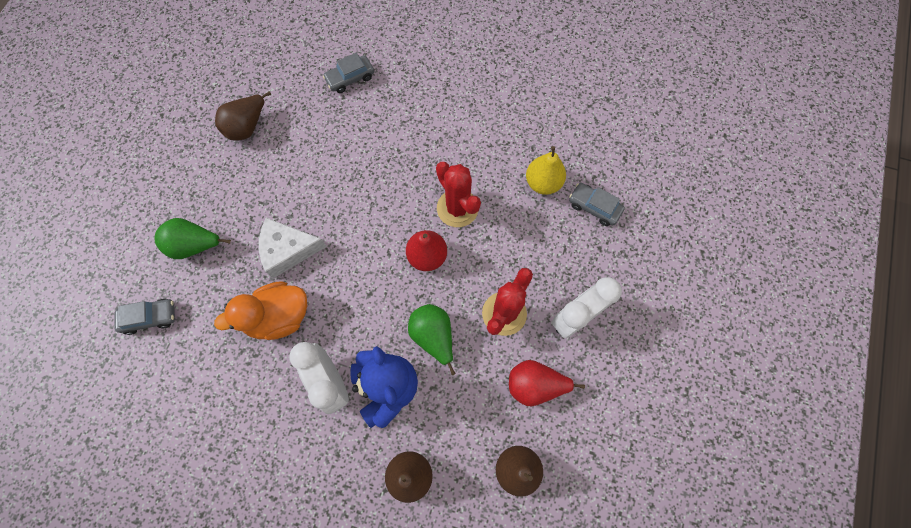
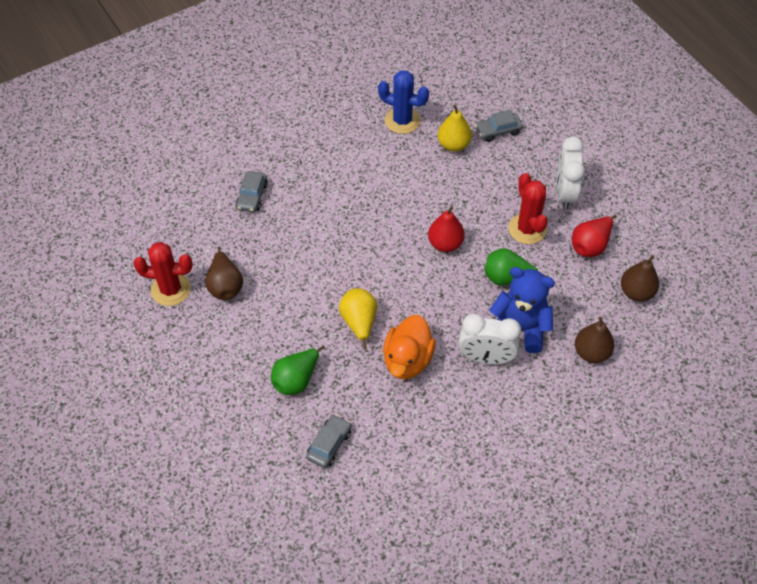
camera: 50 degrees left, 15 degrees down
white cheese [259,218,327,278] -> yellow pear [339,288,377,350]
red cactus [436,162,481,227] -> red cactus moved to [133,242,193,306]
none -> blue cactus [378,70,429,134]

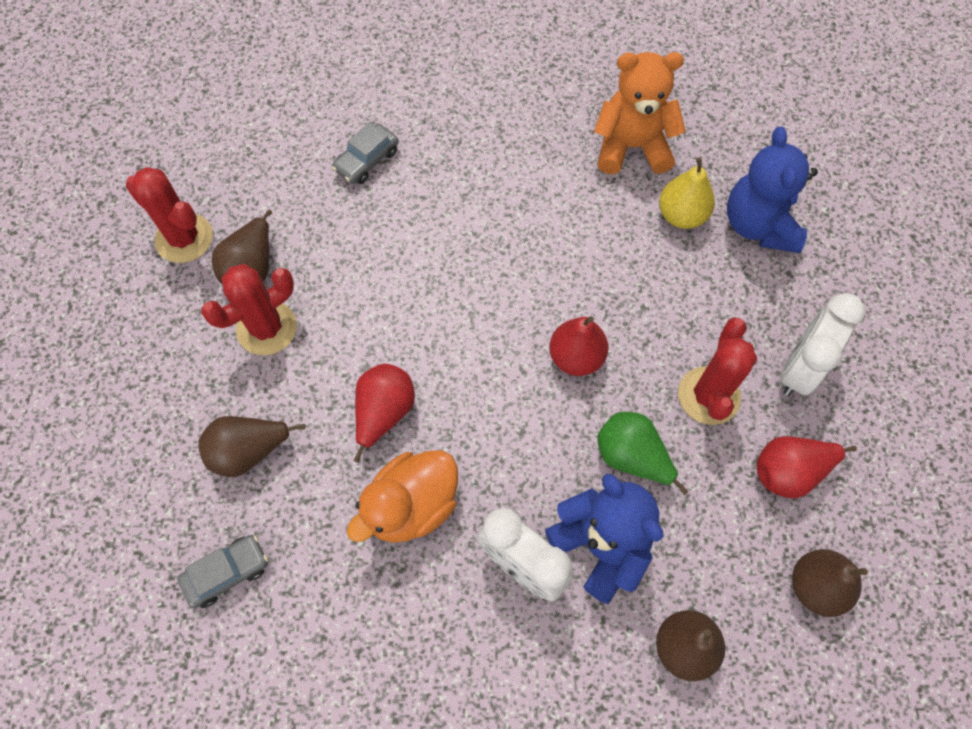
camera: 30 degrees right, 10 degrees up
green pear [271,345,325,395] -> brown pear [198,416,306,477]
yellow pear [339,288,377,350] -> red pear [354,364,415,463]
blue cactus [378,70,429,134] -> orange teddy bear [594,52,686,174]
grey car [475,110,523,142] -> blue teddy bear [727,127,818,253]
none -> red cactus [201,264,297,355]

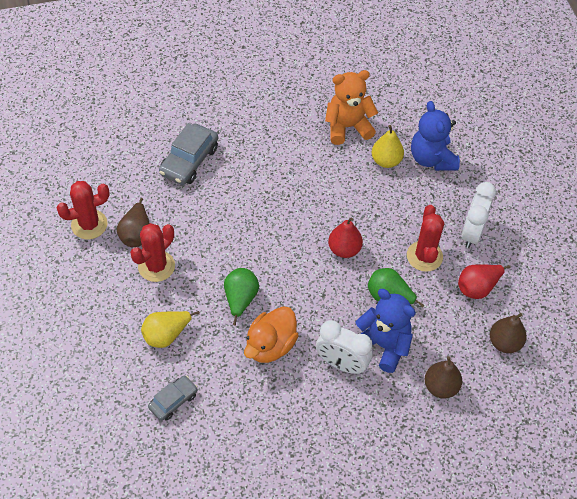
camera: 15 degrees left, 10 degrees down
red cactus [126,167,213,263] -> red cactus turned 45 degrees counterclockwise [57,181,110,239]
brown pear [198,416,306,477] -> yellow pear [141,311,200,348]
grey car [332,123,399,184] -> grey car [159,123,218,185], size x1.63
red pear [354,364,415,463] -> green pear [224,268,259,325]

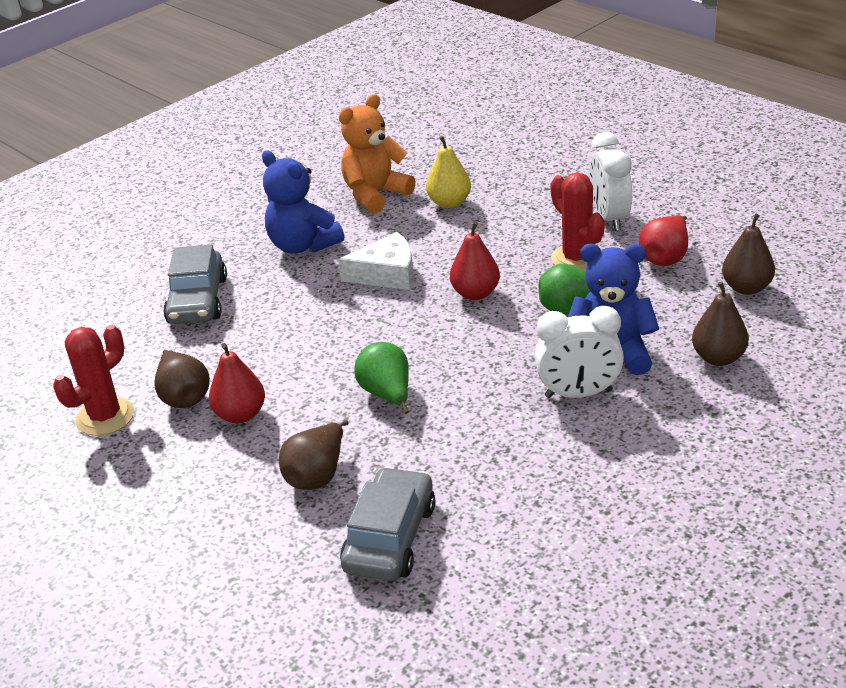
camera: 25 degrees left, 20 degrees down
red cactus [130,223,175,282] -> red pear [209,343,265,423]
yellow pear [141,311,200,348] -> brown pear [279,420,349,490]
grey car [148,375,198,421] -> grey car [340,467,435,581], size x1.63
orange duck [244,306,299,363] -> none
blue teddy bear [411,101,460,171] -> blue teddy bear moved to [262,151,344,254]
none -> white cheese [338,232,414,290]

